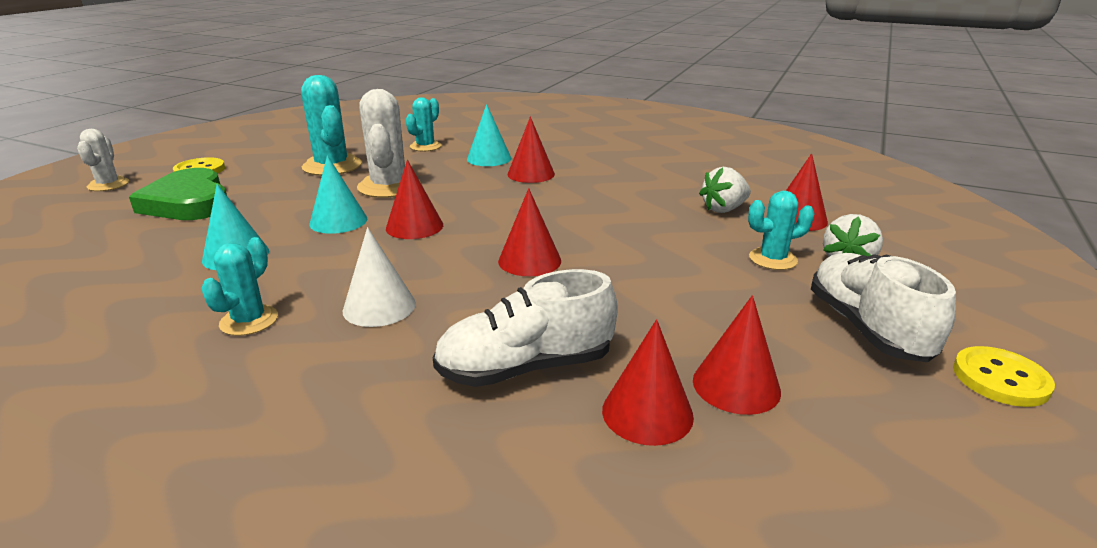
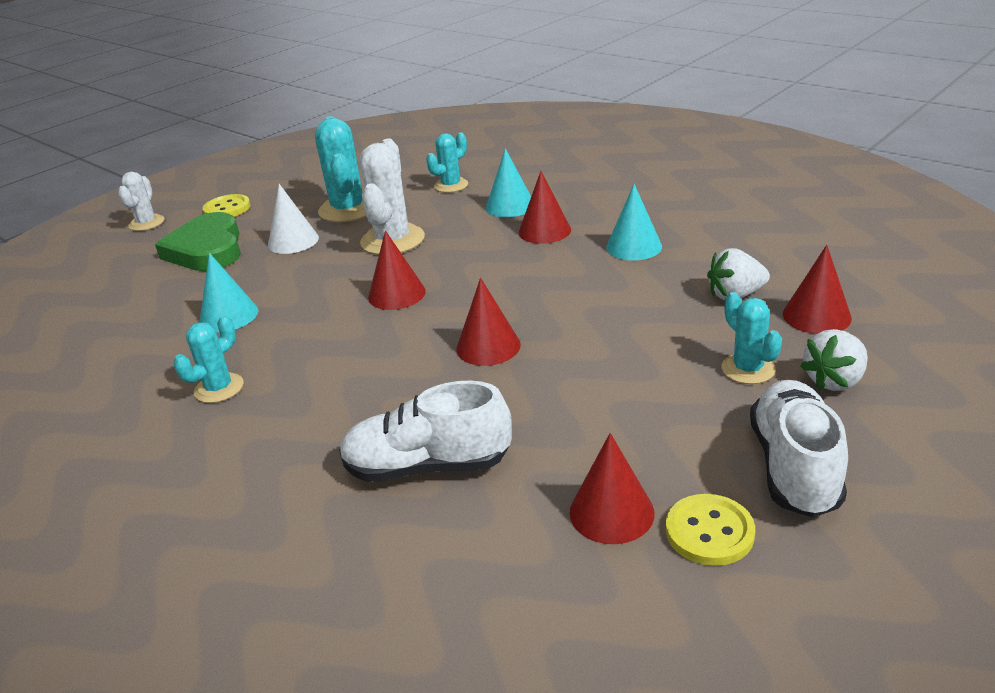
camera: 20 degrees right, 5 degrees up
turquoise cone [310,155,367,234] -> turquoise cone moved to [606,184,662,261]
white cone [342,227,416,327] -> white cone moved to [268,184,319,254]
red cone [602,319,694,446] -> none
turquoise cactus [748,191,815,270] -> turquoise cactus turned 60 degrees clockwise [722,292,782,384]
yellow button [953,346,1055,407] -> yellow button moved to [666,494,755,566]

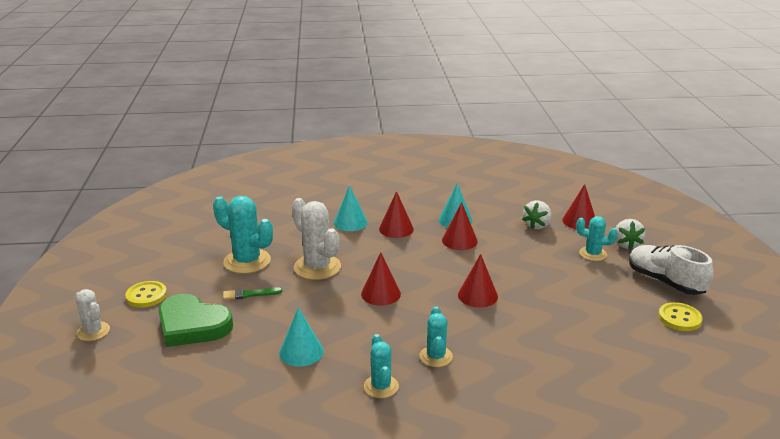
camera: 50 degrees left, 5 degrees down
white cone [268,184,319,254] -> green brush [223,288,282,300]
white shoe [339,381,512,482] -> none
turquoise cactus [426,132,468,193] -> turquoise cactus moved to [420,306,453,367]
red cone [570,433,655,544] -> red cone moved to [442,202,478,250]

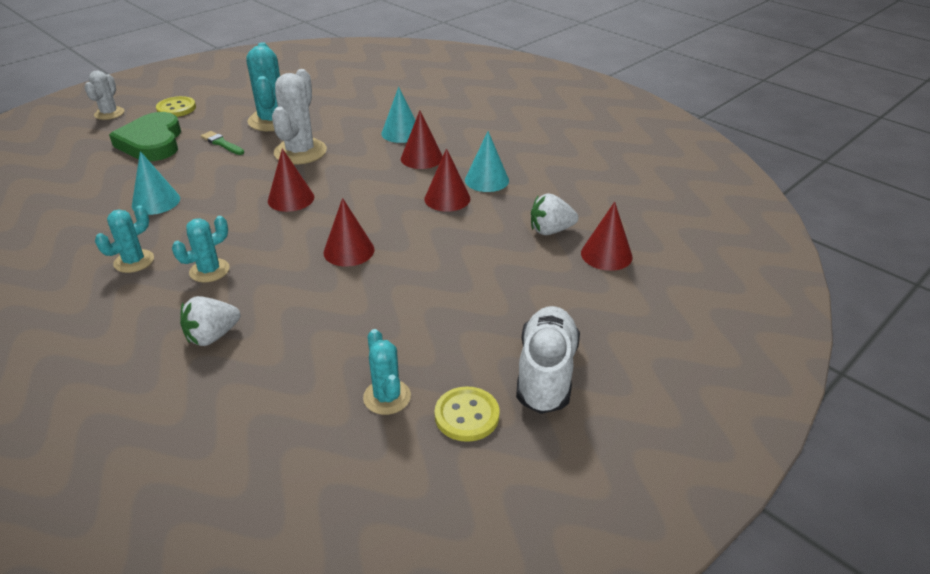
camera: 50 degrees right, 10 degrees up
turquoise cactus [576,216,618,261] -> turquoise cactus moved to [363,329,411,415]
white strawberry [615,219,645,250] -> white strawberry moved to [180,296,240,346]

